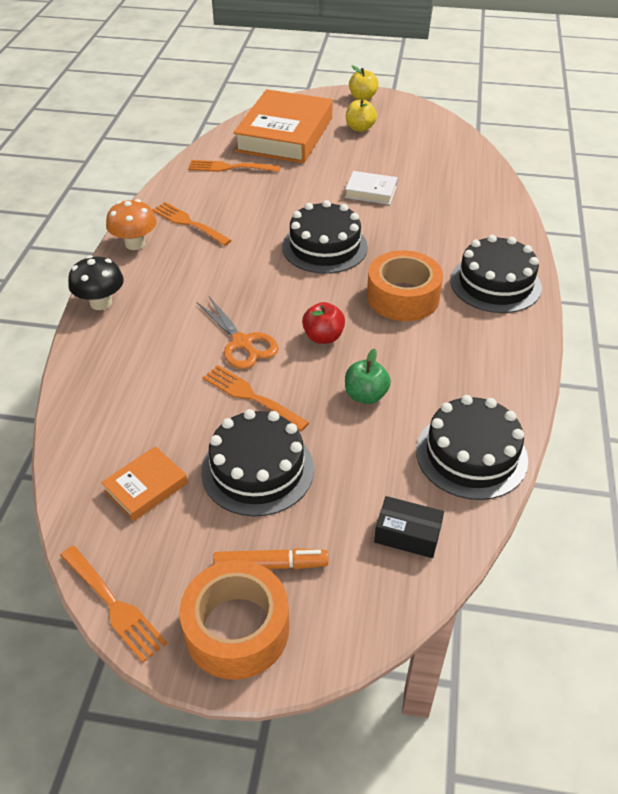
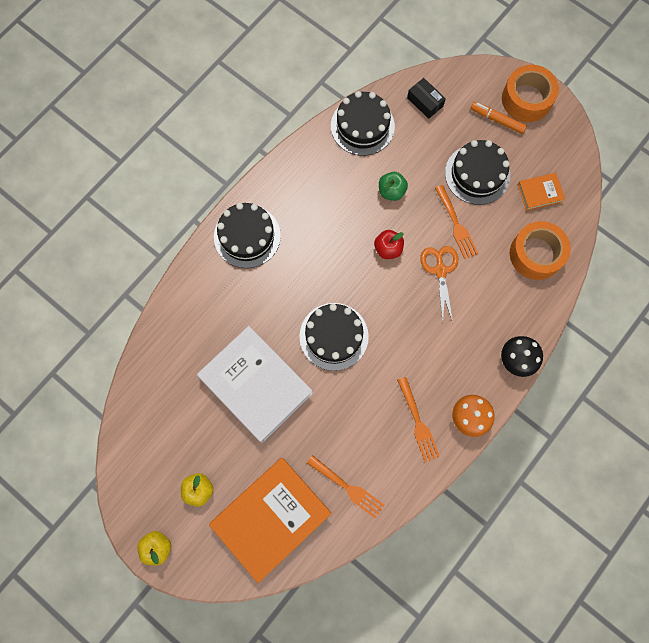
camera: 150 degrees left, 30 degrees up
orange fork [60,546,167,662] -> none
white book [345,171,398,205] -> white book [197,326,313,443], size x2.23
orange tape [367,250,443,321] -> orange tape moved to [510,221,571,280]

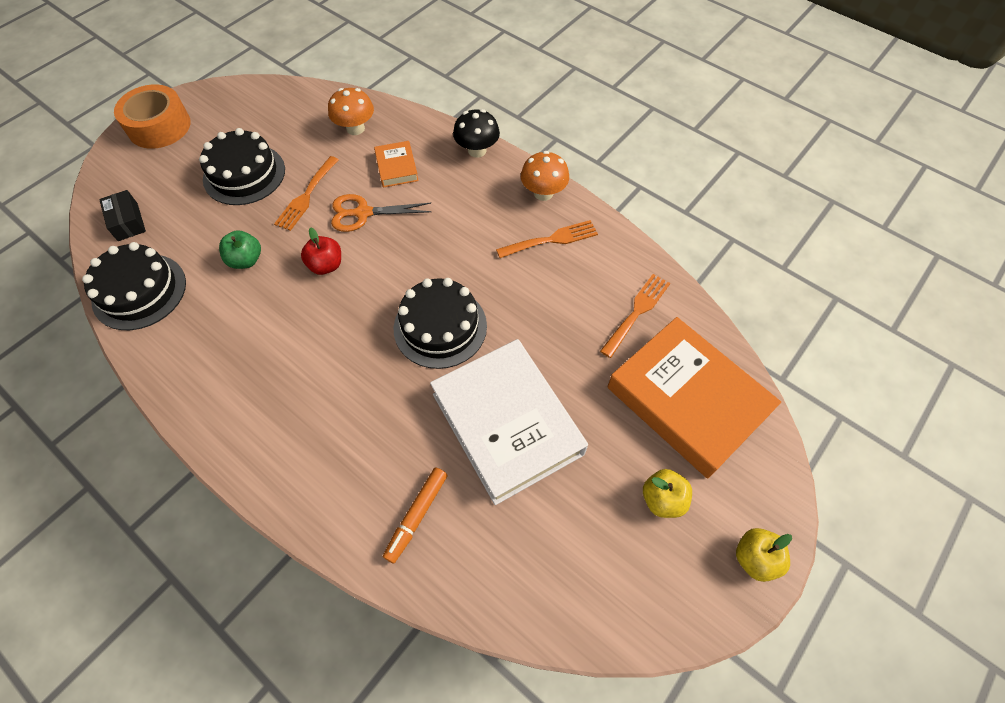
camera: 90 degrees left, 15 degrees down
white book [197,326,313,443] -> white book turned 75 degrees counterclockwise [430,339,588,505]
black cake [214,203,281,268] -> none
black box [407,78,446,119] -> black box turned 75 degrees counterclockwise [99,190,146,241]
orange fork [435,185,478,259] -> orange fork turned 135 degrees clockwise [274,156,339,231]
orange marker [470,102,527,134] -> orange marker moved to [383,468,448,563]
orange tape [510,221,571,280] -> orange mushroom [328,88,374,135]
orange book [518,173,565,211] -> orange book moved to [374,141,419,188]

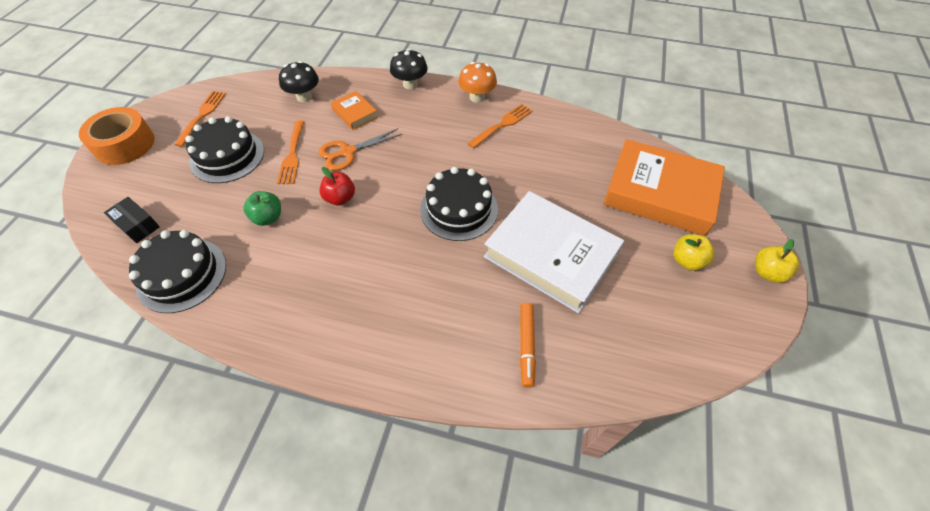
camera: 25 degrees left, 5 degrees down
orange mushroom [328,88,374,135] -> black mushroom [279,61,319,102]
orange fork [600,274,670,358] -> orange fork moved to [174,91,226,147]

